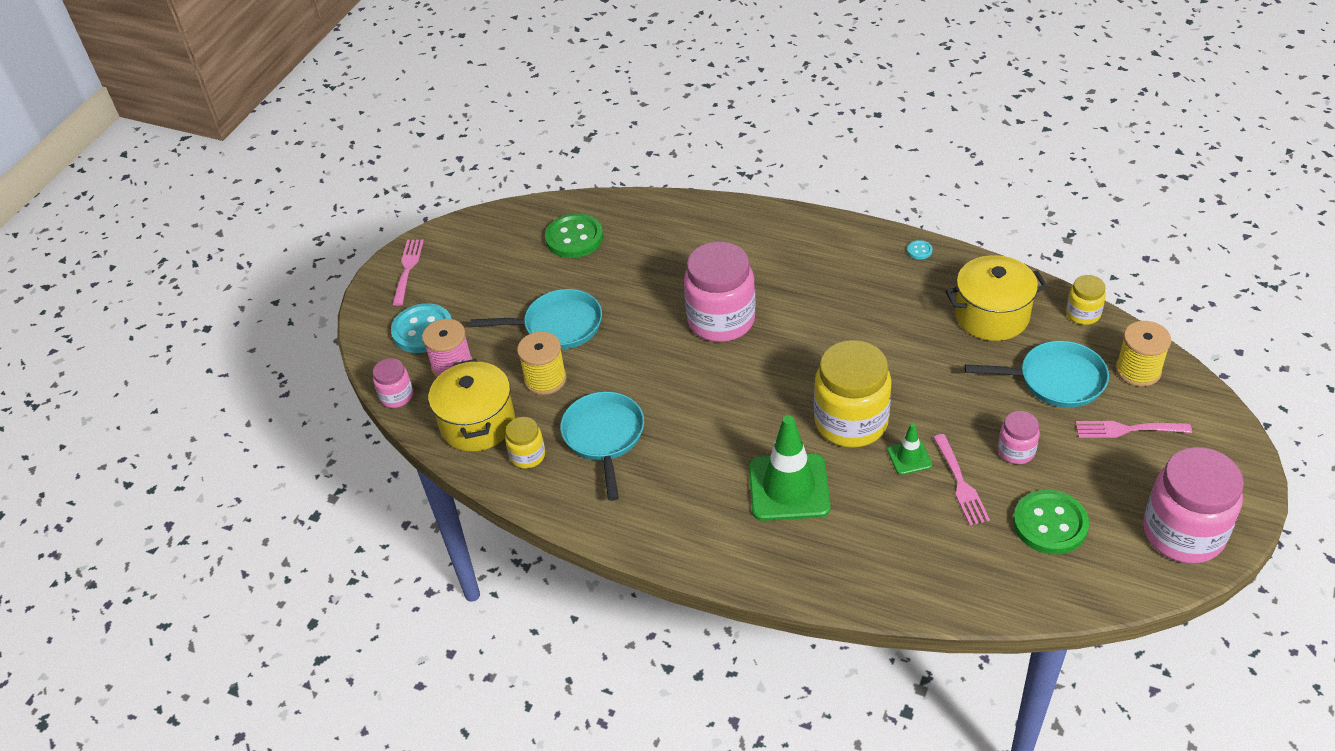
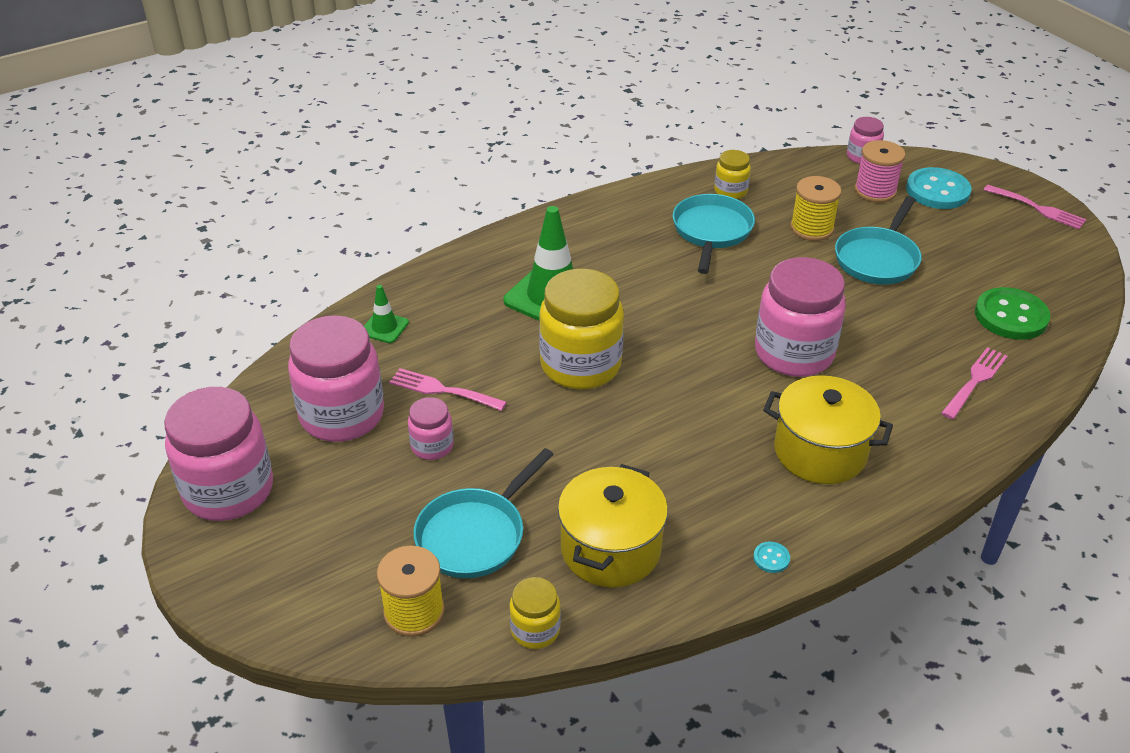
camera: 120 degrees right, 5 degrees down
yellow pot [428,359,515,452] -> yellow pot moved to [763,375,893,484]
turquoise pan [560,392,644,501] -> turquoise pan turned 105 degrees counterclockwise [673,194,755,274]
green traffic cone [887,423,932,475] -> green traffic cone moved to [364,285,409,343]
green button [1013,490,1089,554] -> pink jar [288,315,384,442]
pink fork [1076,421,1192,438] -> pink fork moved to [941,347,1008,420]

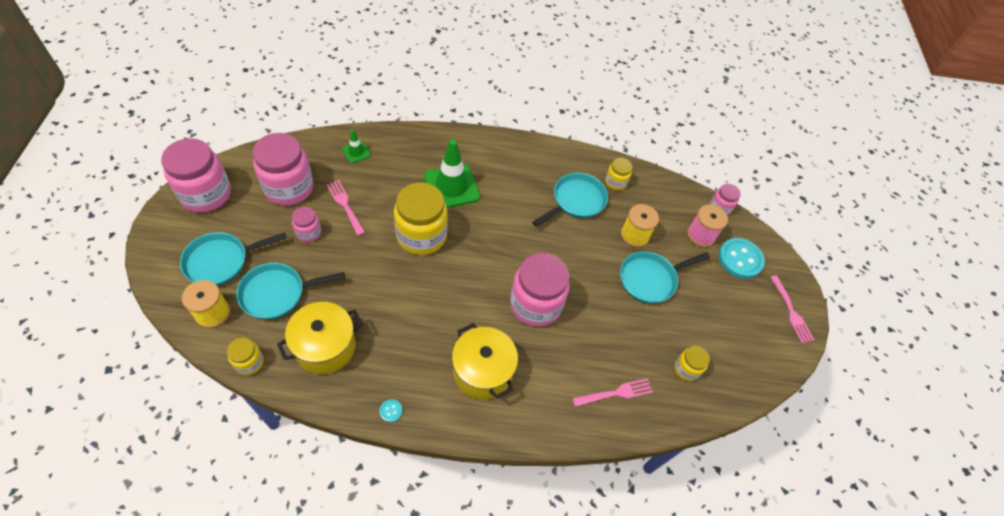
camera: 30 degrees right, 15 degrees up
green button [975,287,1050,340] -> yellow jar [674,346,710,381]
none -> turquoise pan [180,232,287,286]

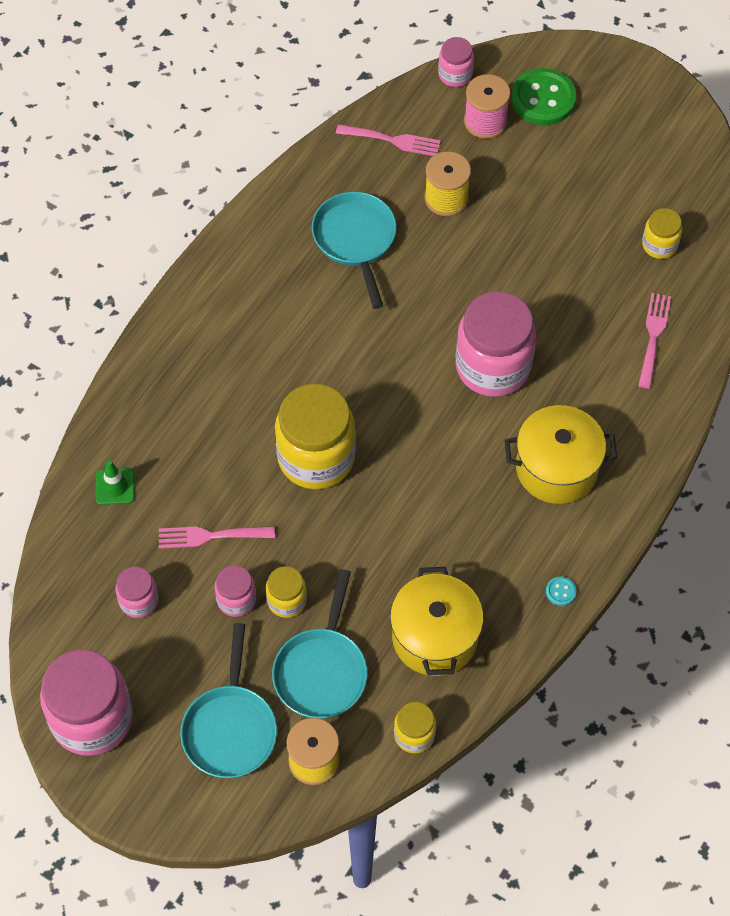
camera: 55 degrees left, 5 degrees up
pink jar [253,133,313,206] -> pink jar [115,567,159,618], size x0.49
green traffic cone [424,139,480,208] -> none
yellow jar [605,158,632,190] -> yellow jar moved to [266,566,307,618]
turquoise pan [620,251,710,304] -> none
turquoise button [718,238,765,279] -> green button [511,68,576,125]
pink fork [770,275,814,343] -> pink fork moved to [336,124,441,156]

